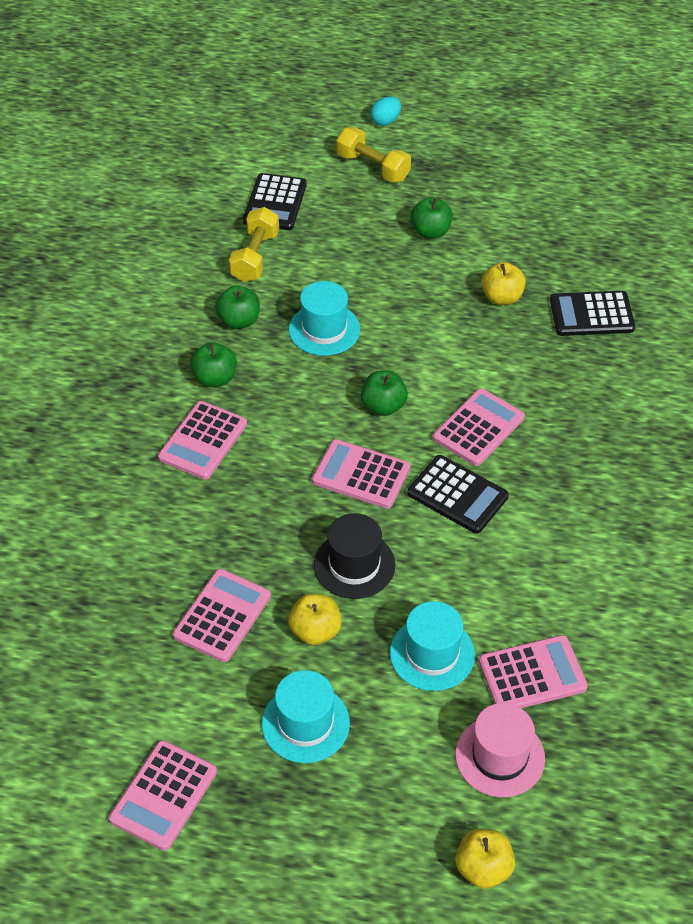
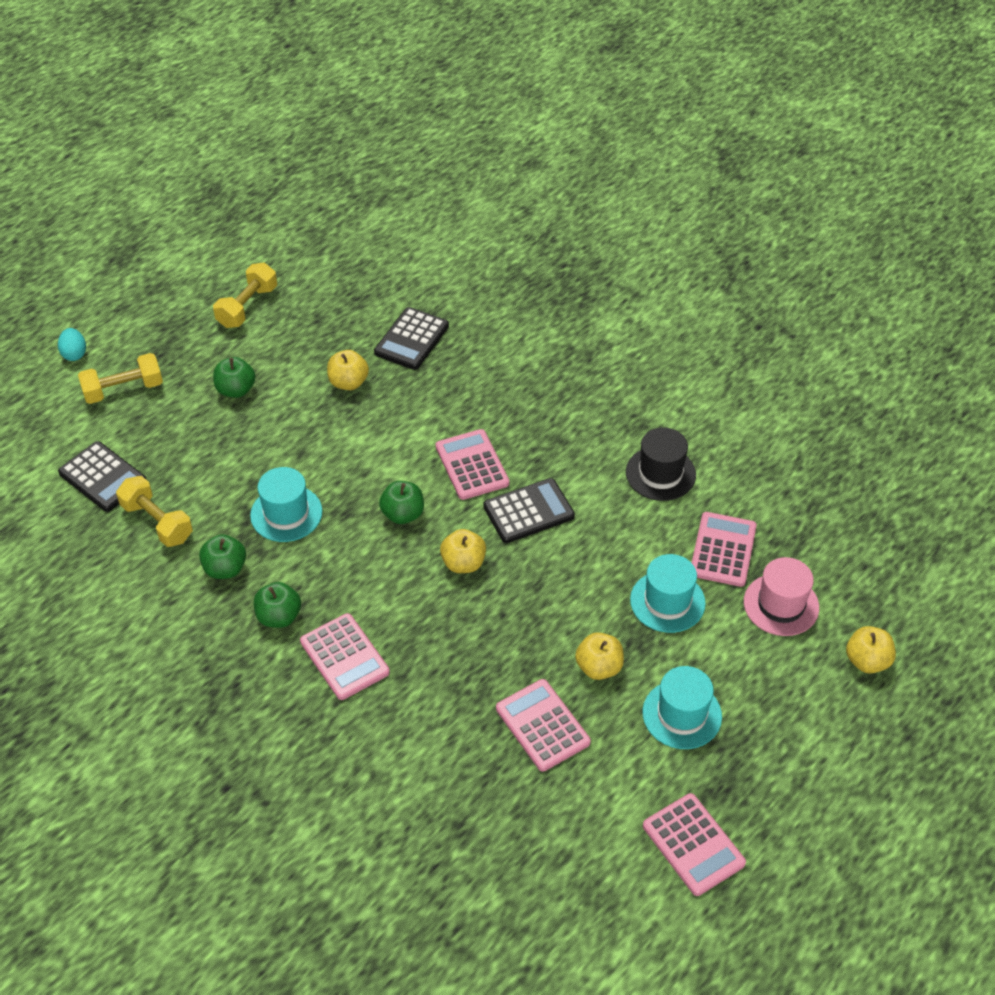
camera: 60 degrees left, 0 degrees up
pink calculator [312,439,410,509] -> yellow apple [440,529,486,573]
black hat [314,513,395,599] -> black hat moved to [626,427,696,501]
none -> yellow dumbbell [213,263,277,328]

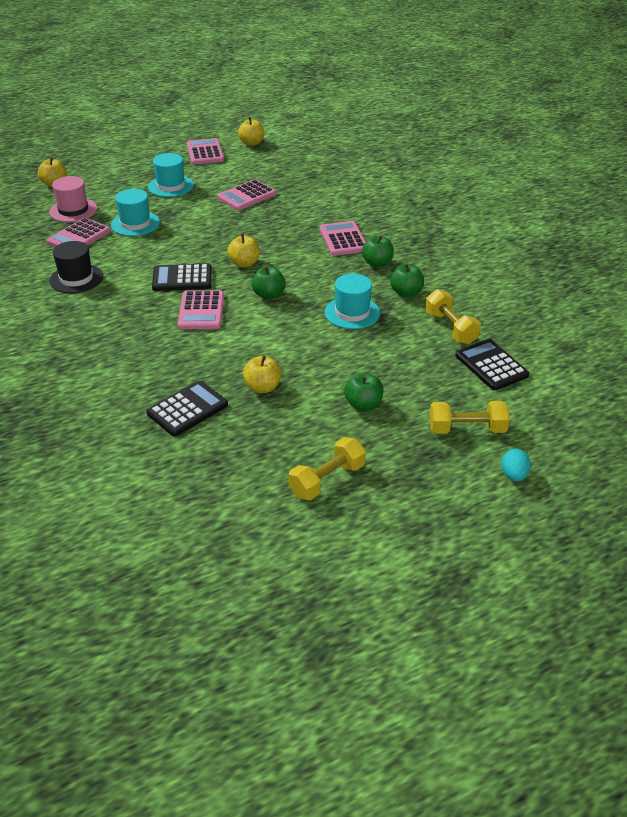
camera: 160 degrees left, 10 degrees down
pink calculator [496,679,591,771] -> pink calculator turned 60 degrees clockwise [217,179,277,210]
yellow apple [575,632,624,680] -> yellow apple moved to [238,117,264,146]

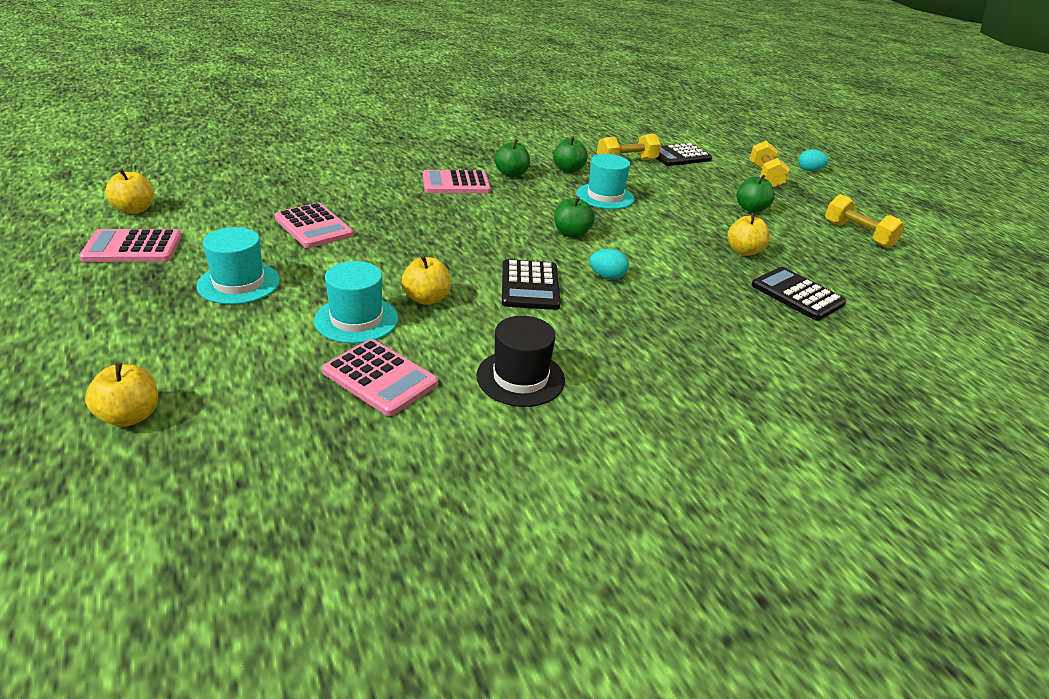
camera: 90 degrees left, 5 degrees down
pink hat [49,176,97,222] -> none
pink calculator [178,290,224,329] -> turquoise egg [589,249,629,279]
yellow apple [227,234,259,267] -> yellow apple moved to [402,255,451,305]

